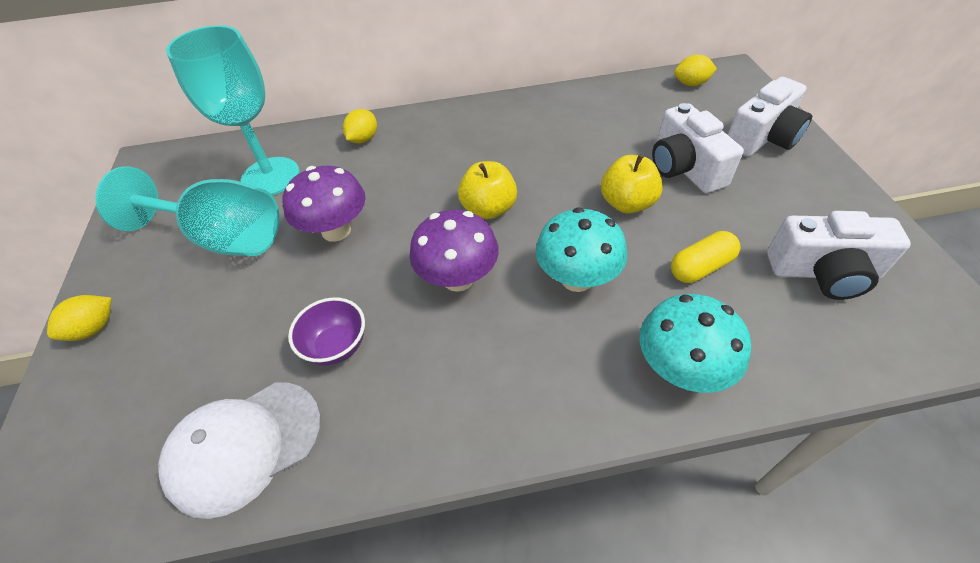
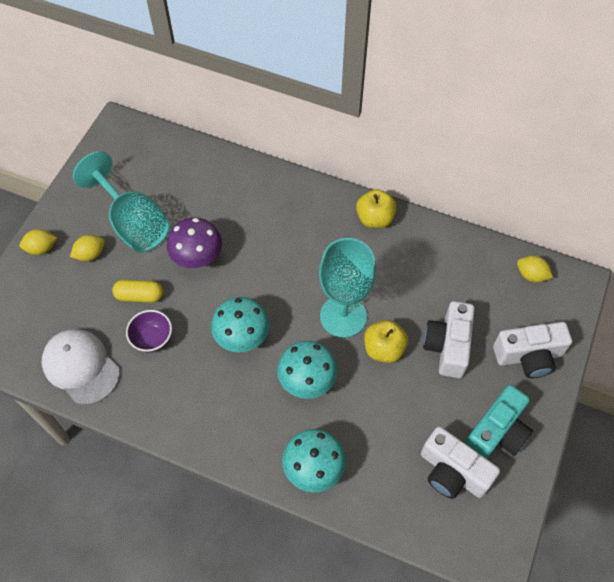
camera: 30 degrees right, 10 degrees up
white cap [158,382,321,519] -> white cap turned 45 degrees clockwise [42,329,120,405]
turquoise goblet [166,25,300,195] -> turquoise goblet moved to [319,238,376,338]
yellow lemon [343,109,377,144] -> yellow lemon moved to [70,235,105,261]
purple mushroom [410,210,499,292] -> turquoise mushroom [211,297,270,352]
yellow apple [458,161,517,219] -> yellow apple moved to [356,189,397,228]
yellow capsule [671,231,741,283] -> yellow capsule moved to [112,280,163,303]
none -> turquoise camera [465,385,533,459]

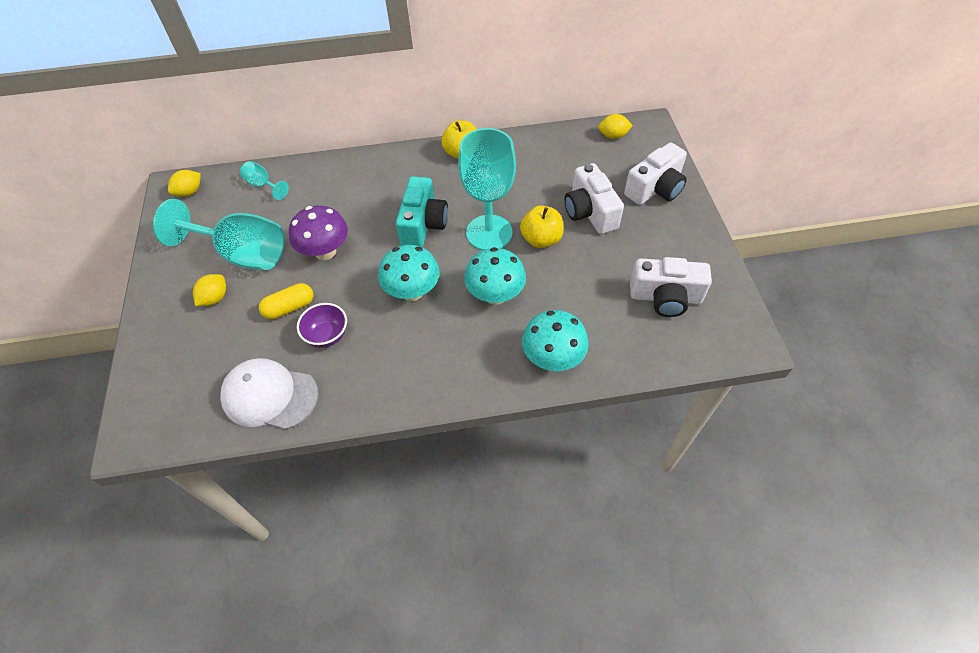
camera: 30 degrees left, 5 degrees down
yellow lemon [20,229,57,255] -> yellow lemon moved to [168,170,201,197]
turquoise camera [465,385,533,459] -> turquoise camera moved to [396,176,448,247]
none -> turquoise goblet [240,161,289,200]

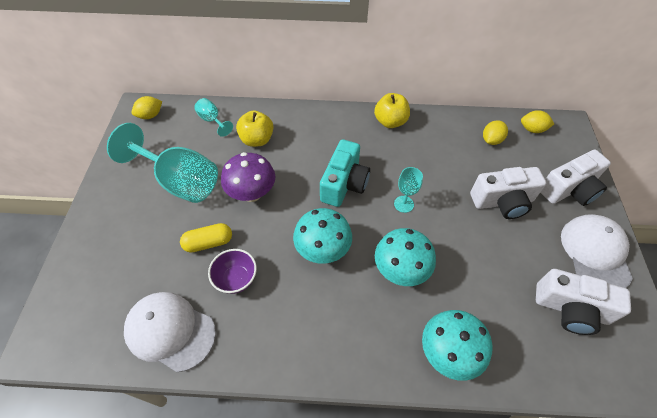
camera: 10 degrees right, 0 degrees up
yellow lemon [193,274,226,306] -> yellow lemon moved to [483,120,508,145]
turquoise goblet [458,128,516,250] -> turquoise goblet [394,167,423,213], size x0.45
yellow apple [520,205,563,248] -> yellow apple moved to [236,111,274,147]
white camera [565,163,624,234] -> white camera turned 90 degrees counterclockwise [470,167,546,219]
none -> white cap [561,214,633,288]

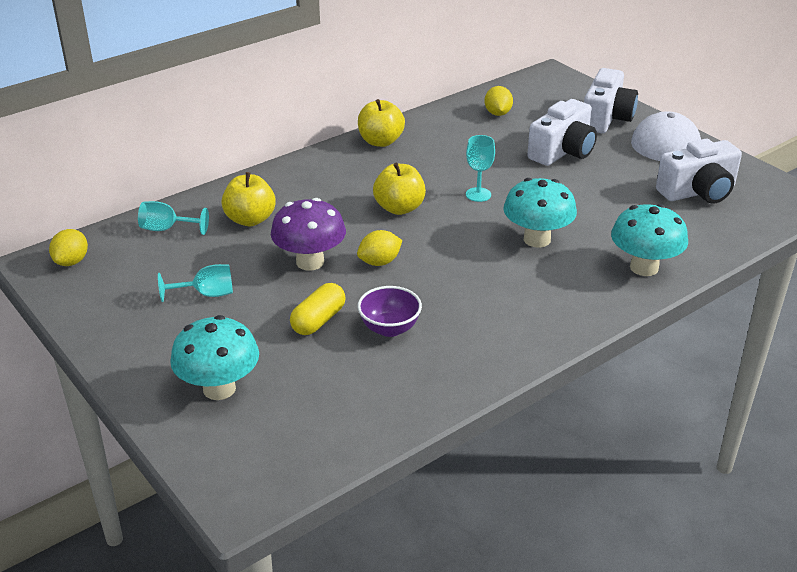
camera: 40 degrees left, 20 degrees down
turquoise goblet [107,123,218,203] -> turquoise goblet [158,264,233,302], size x0.45
white cap [124,292,216,372] -> none
turquoise mushroom [293,208,352,264] -> turquoise mushroom moved to [170,315,259,400]
turquoise camera [320,139,370,207] -> yellow apple [373,163,426,215]
yellow lemon [521,110,554,133] -> yellow lemon moved to [357,230,402,266]

